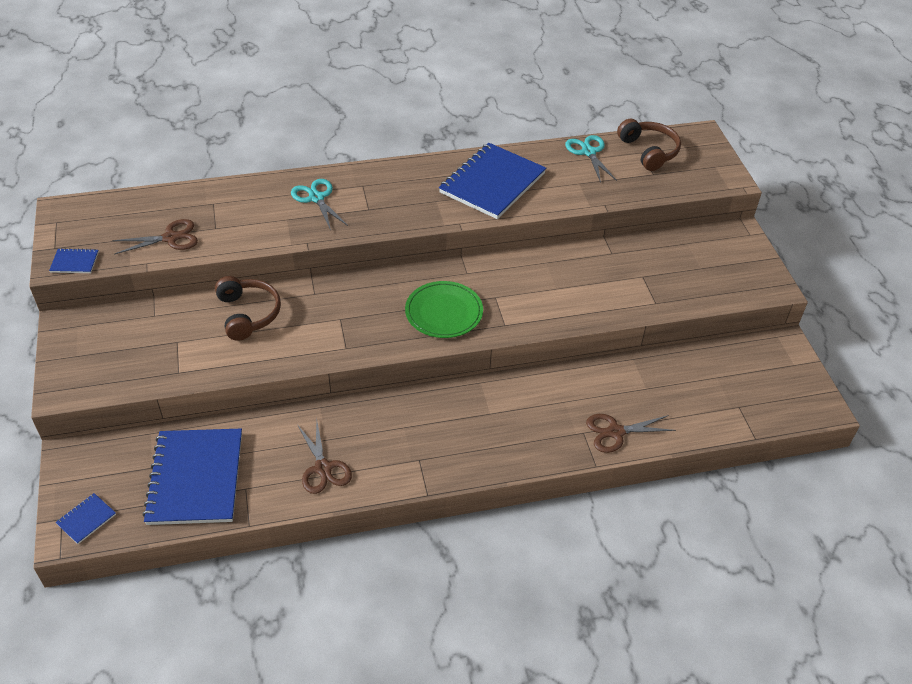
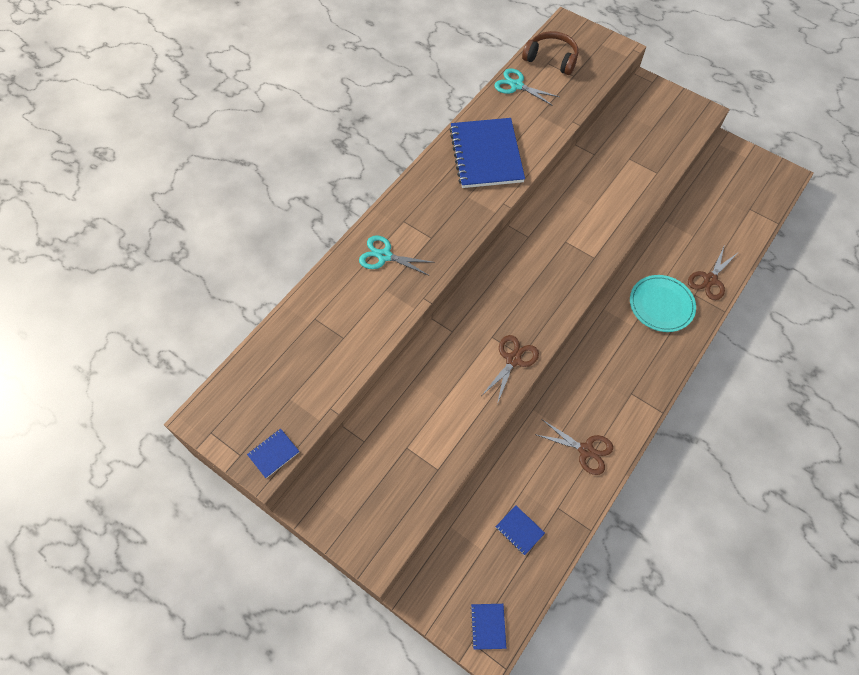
camera: 40 degrees left, 15 degrees up
brown scissors [112,219,198,255] -> brown scissors moved to [482,335,539,404]
blue notebook [142,429,242,525] -> blue notebook [495,505,545,555], size x0.41
brown headphones [215,276,281,341] -> none
green plate [405,281,483,338] -> none
none -> turquoise plate [630,275,696,332]

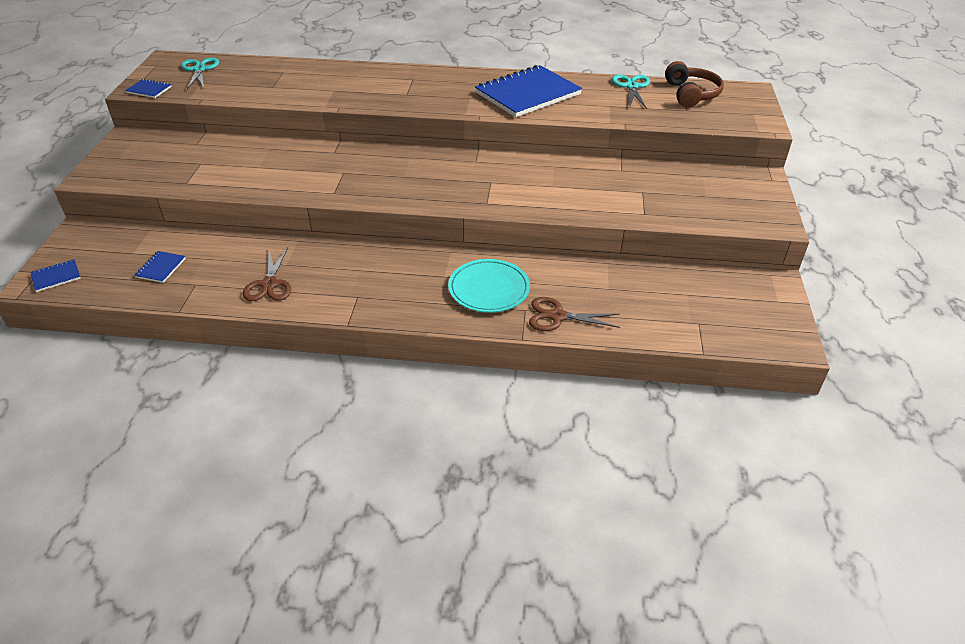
camera: 60 degrees right, 20 degrees down
turquoise scissors [359,236,435,276] -> turquoise scissors moved to [181,58,219,89]
brown scissors [482,335,539,404] -> none

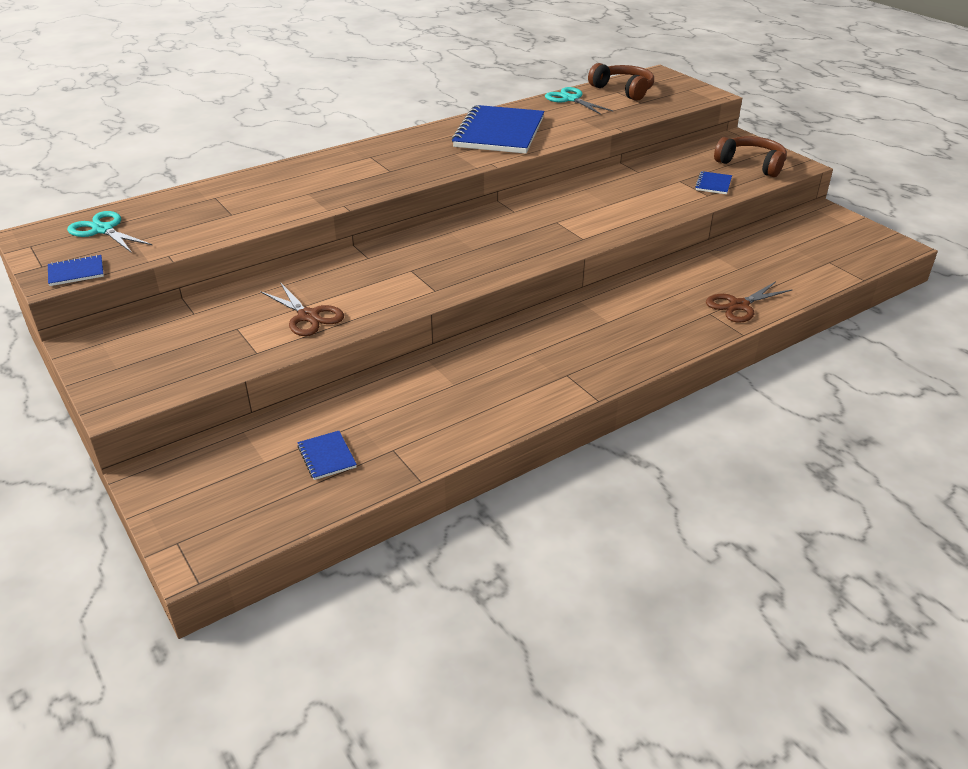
camera: 40 degrees left, 5 degrees down
blue notebook [30,259,81,292] -> blue notebook moved to [695,171,732,194]
brown scissors [243,247,291,301] -> brown scissors moved to [260,282,344,336]
turquoise plate [448,259,530,313] -> none
none -> brown headphones [714,136,787,177]

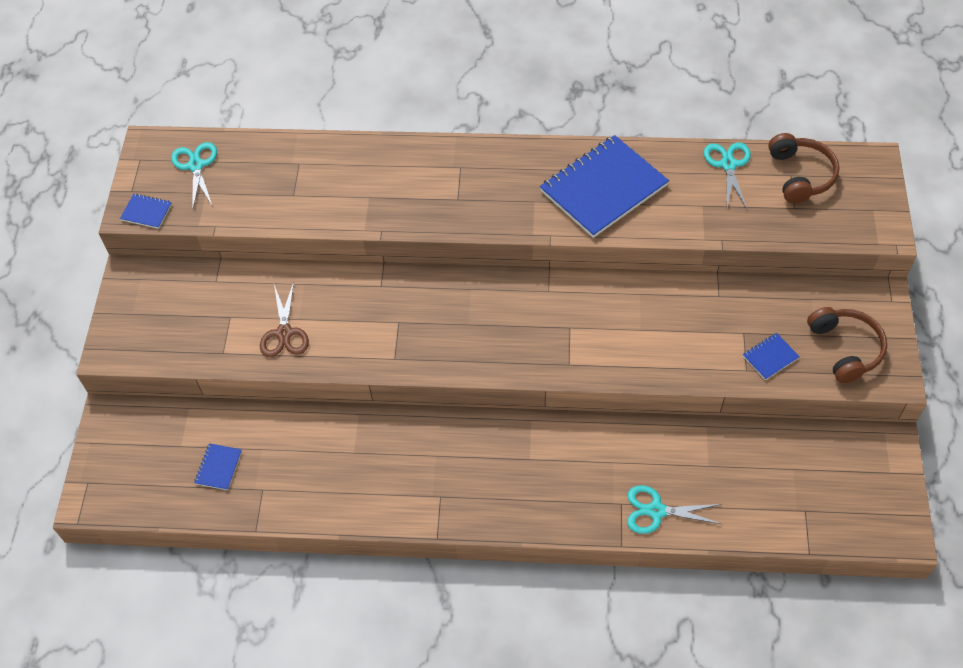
camera: 40 degrees right, 20 degrees up
brown scissors [706,281,793,323] -> turquoise scissors [627,485,722,534]

